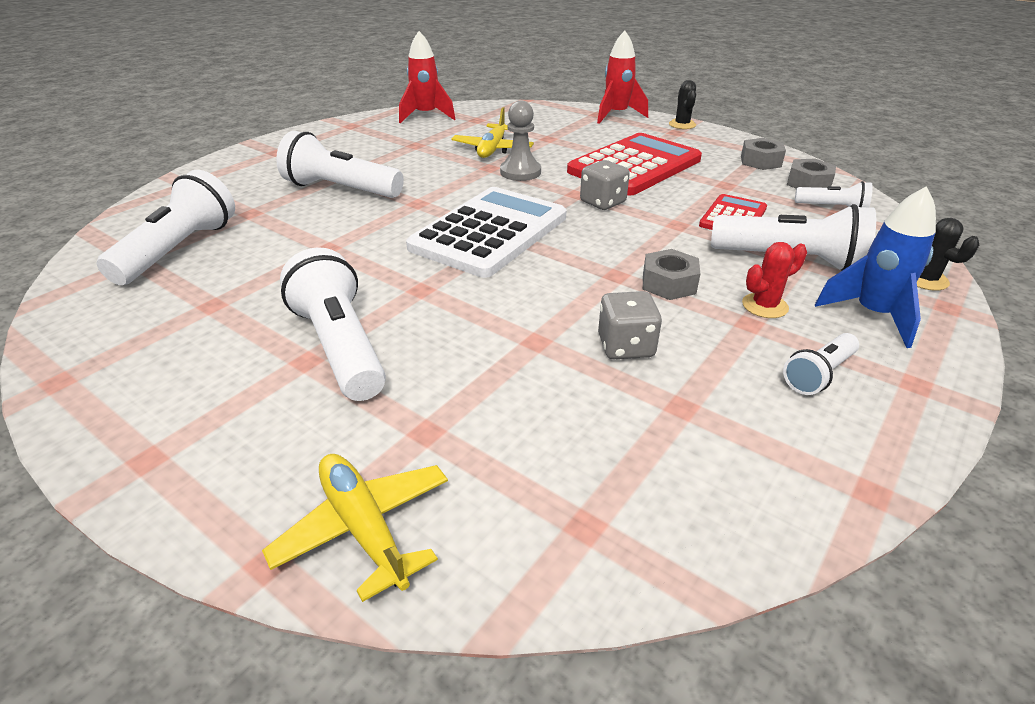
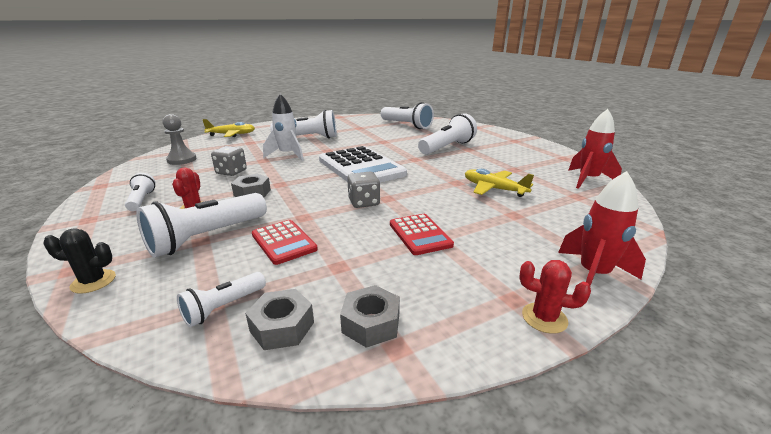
camera: 115 degrees right, 10 degrees down
grey pawn [500,101,541,181] -> grey pawn moved to [163,114,197,165]
red calculator [567,133,702,195] -> red calculator [390,214,454,255], size x0.52
black cactus [669,80,696,129] -> red cactus [519,260,591,334]
blue rocket [815,186,936,348] -> none
none -> white rocket [263,94,304,161]

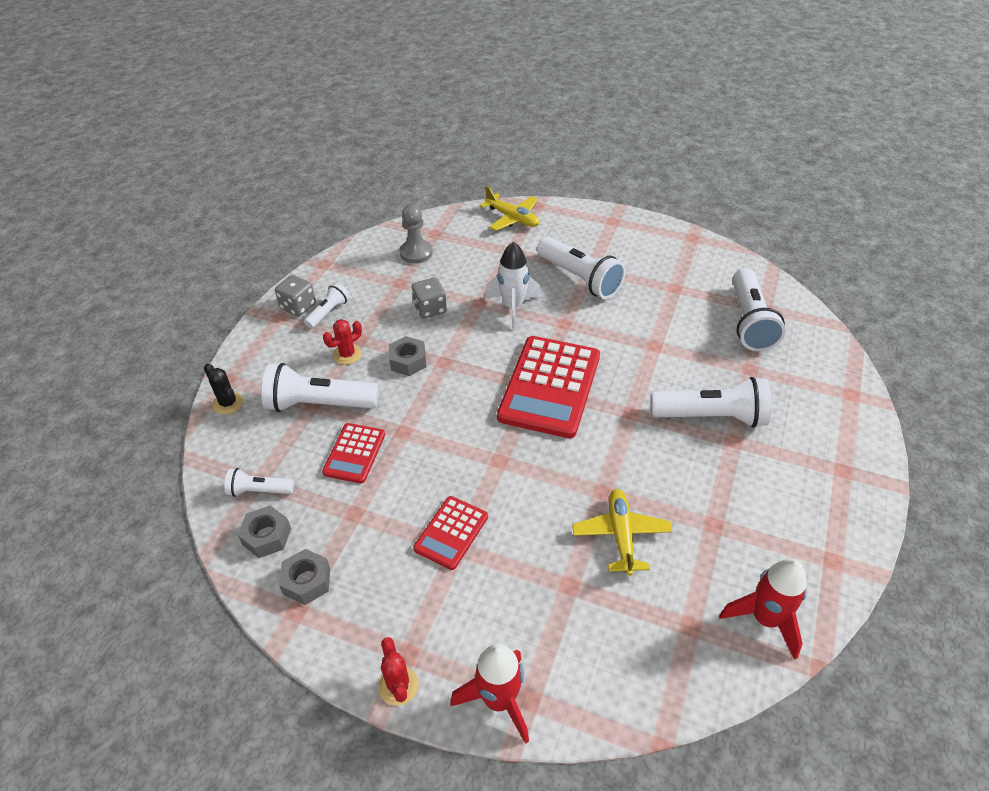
camera: 50 degrees right, 20 degrees up
white calculator [319,146,407,183] -> red calculator [497,336,600,438]
grey dice [347,172,380,208] -> grey dice moved to [275,275,316,316]

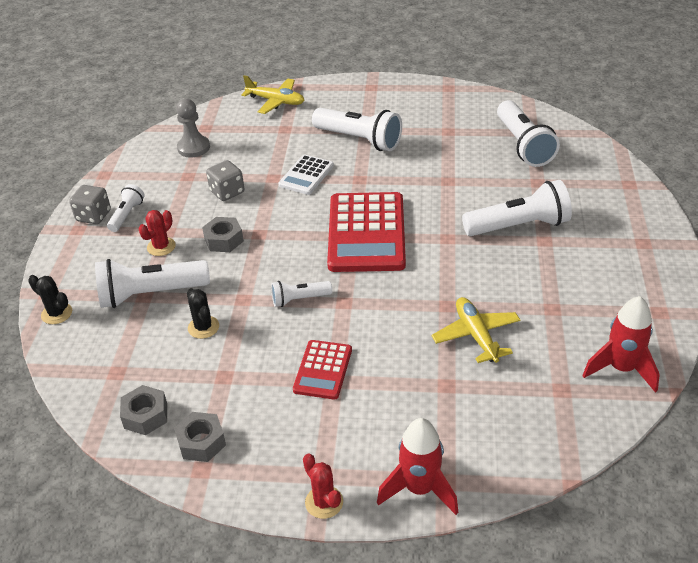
camera: 15 degrees left, 5 degrees down
white flashlight [224,468,294,497] -> white flashlight moved to [271,281,332,307]
red calculator [322,423,385,484] -> black cactus [187,288,219,339]
white rocket [485,242,541,330] -> white calculator [279,155,334,195]

